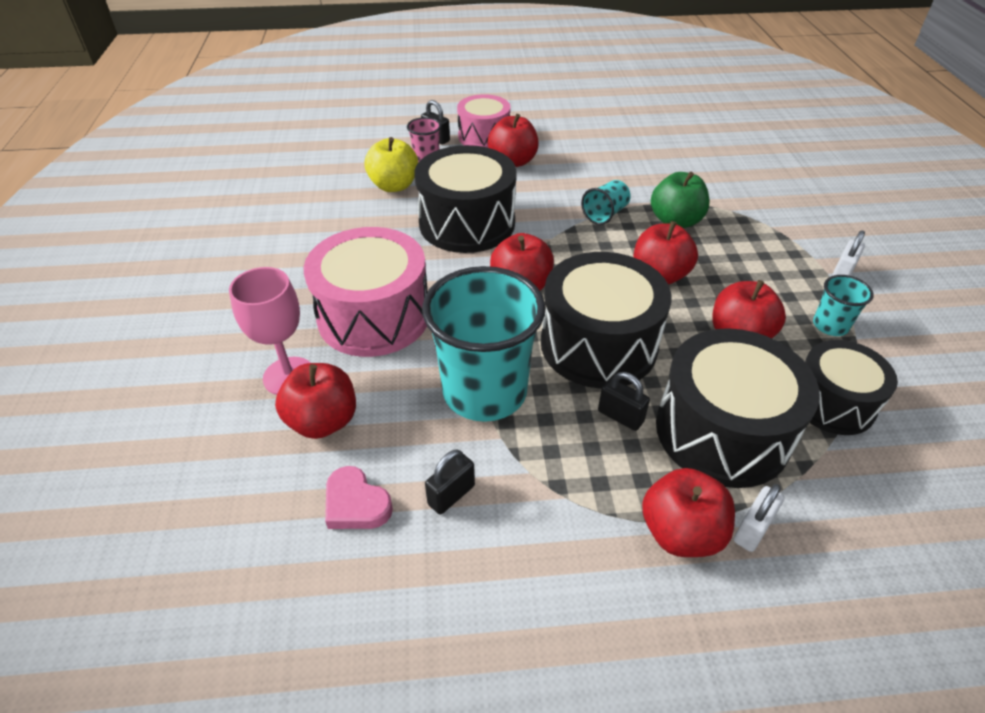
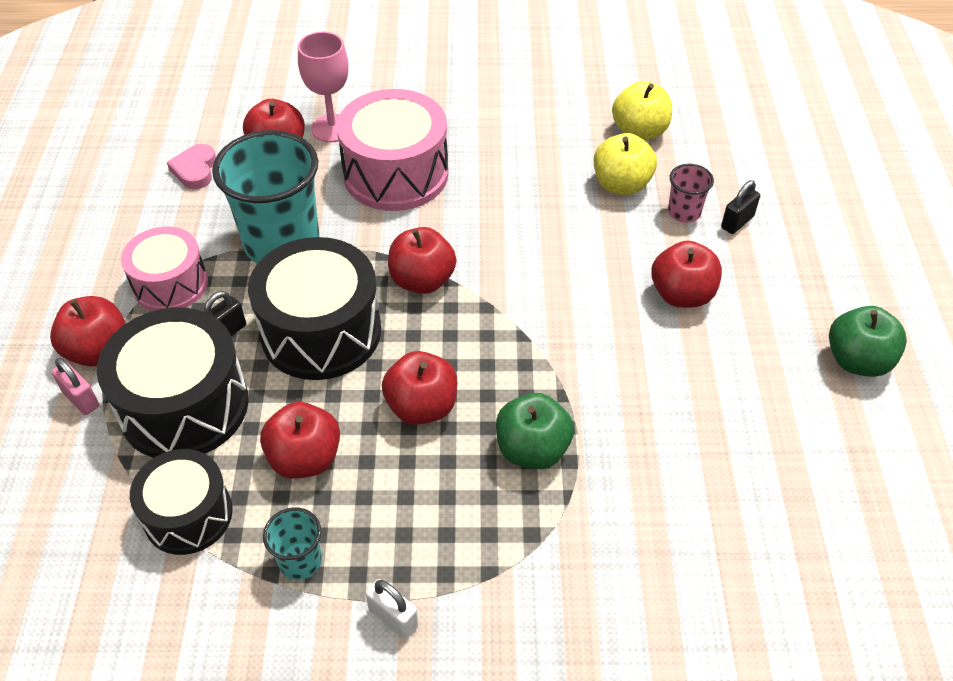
camera: 95 degrees right, 5 degrees up
pink heart [325,466,393,529] -> pink heart turned 45 degrees counterclockwise [167,144,216,189]
black drum [414,145,517,253] -> none
black padlock [425,449,475,515] -> none
pink drum [457,94,511,148] -> pink drum moved to [121,226,208,311]
turquoise cup [581,180,630,225] -> none
white padlock [734,484,784,552] -> pink padlock [52,358,99,415]
none -> yellow apple [612,81,672,140]
none -> green apple [829,306,907,377]

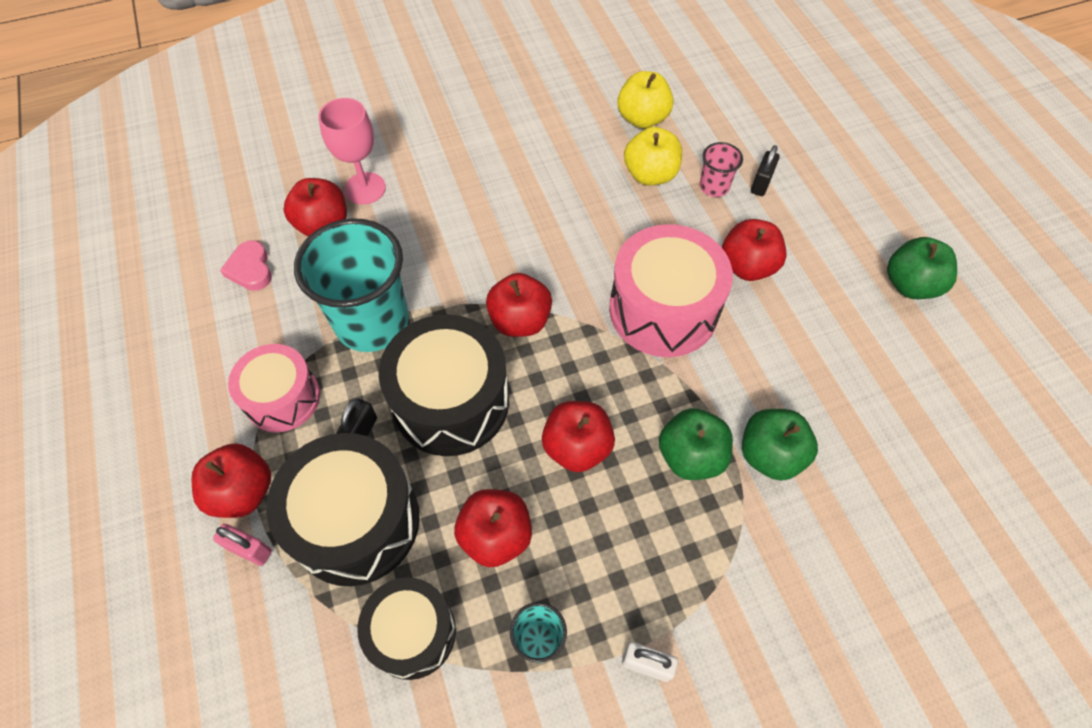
camera: 20 degrees left, 10 degrees up
pink drum [337,89,448,211] -> pink drum moved to [609,224,733,357]
none -> green apple [742,409,818,481]

